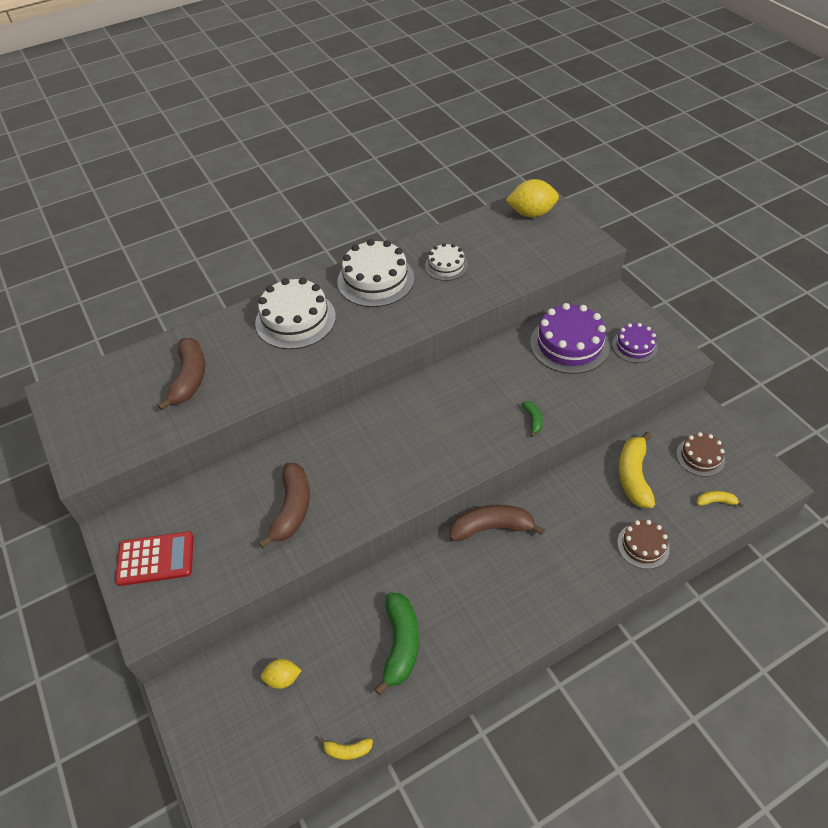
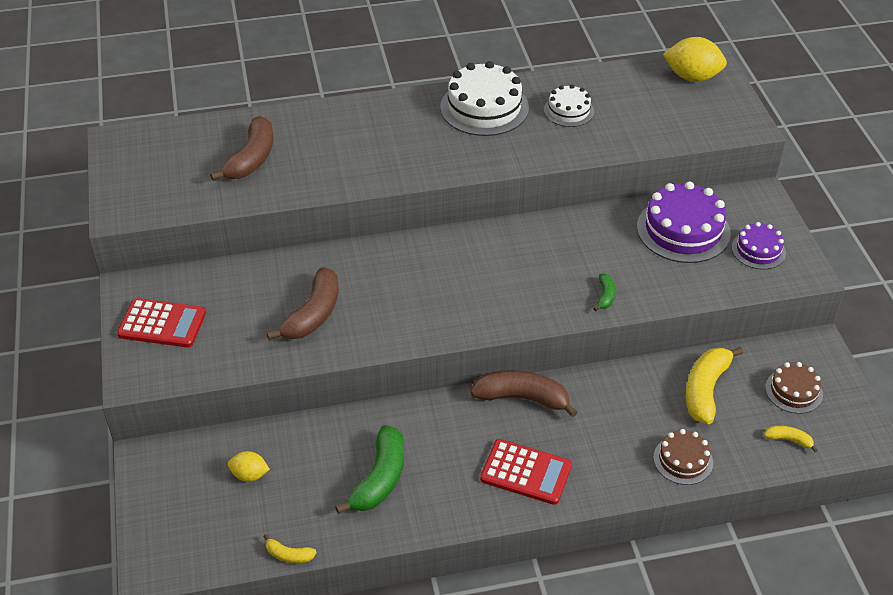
camera: 15 degrees right, 5 degrees down
white cake [255,278,336,349] -> none
none -> red calculator [480,439,572,505]

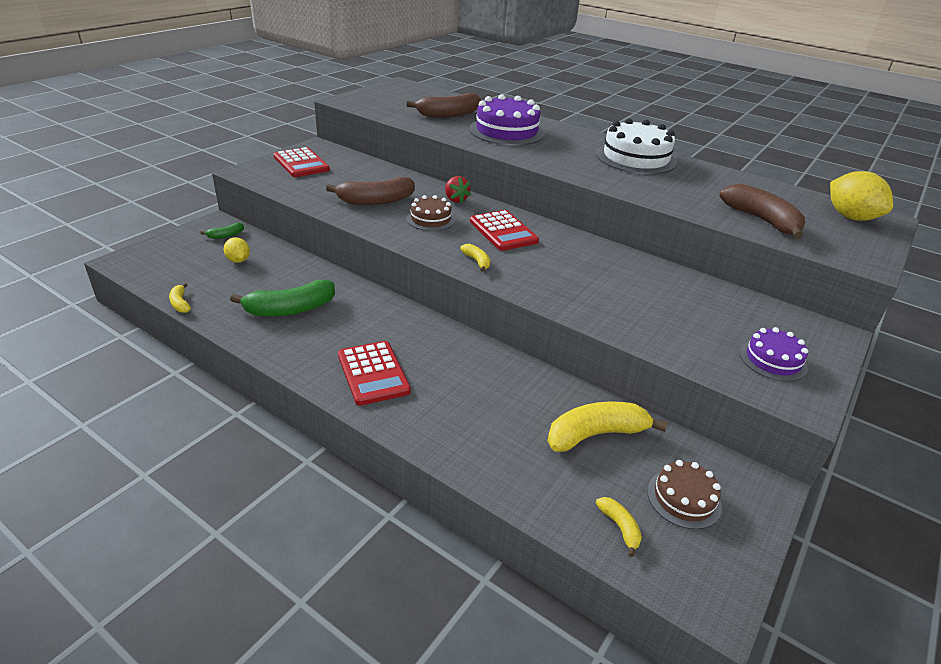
camera: 45 degrees right, 10 degrees down
brown banana [470,370,578,417] -> brown banana moved to [719,184,805,239]
white cake [544,84,594,127] -> none
green banana [593,274,615,311] -> green banana moved to [200,223,244,239]
purple cake [637,181,731,263] -> purple cake moved to [469,94,545,146]
brown cake [653,429,713,485] -> brown cake moved to [406,195,455,231]
none -> red strawberry [445,176,471,203]
none -> yellow banana [460,244,490,272]
none -> red calculator [470,210,539,251]

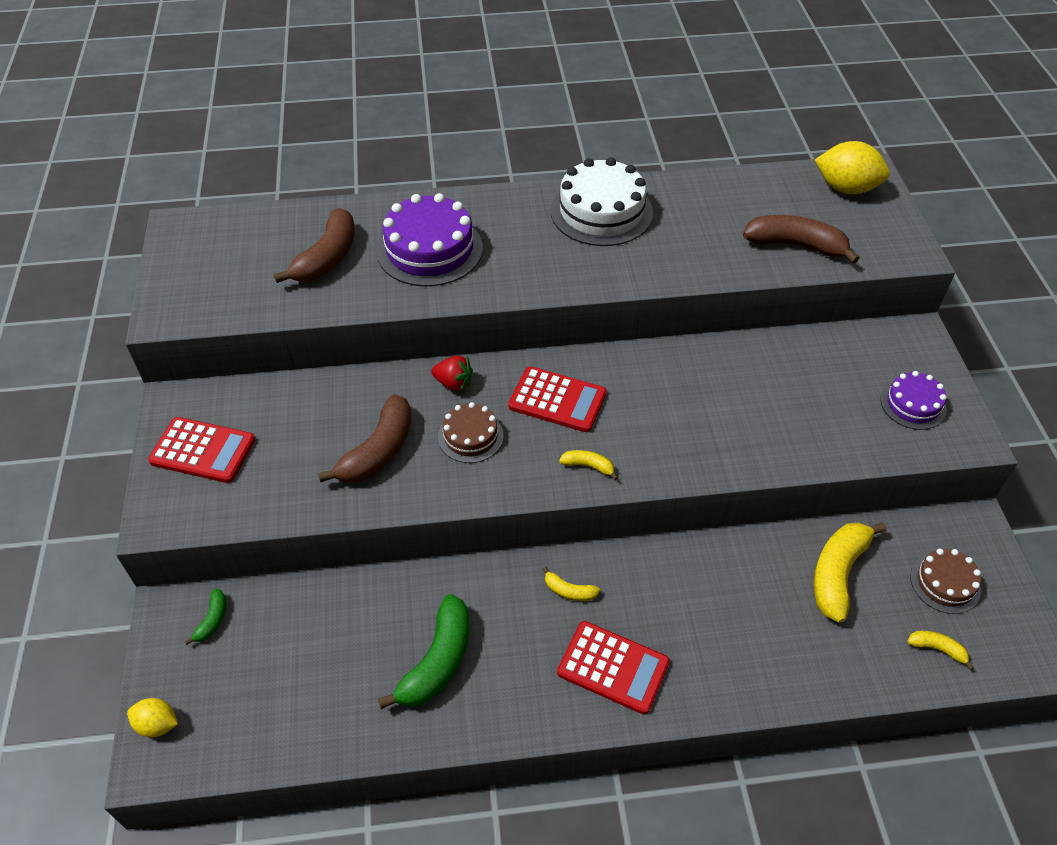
camera: 40 degrees left, 15 degrees up
yellow banana [169,283,191,313] -> yellow banana moved to [542,566,600,601]
yellow lemon [224,237,250,263] -> yellow lemon moved to [127,698,178,737]

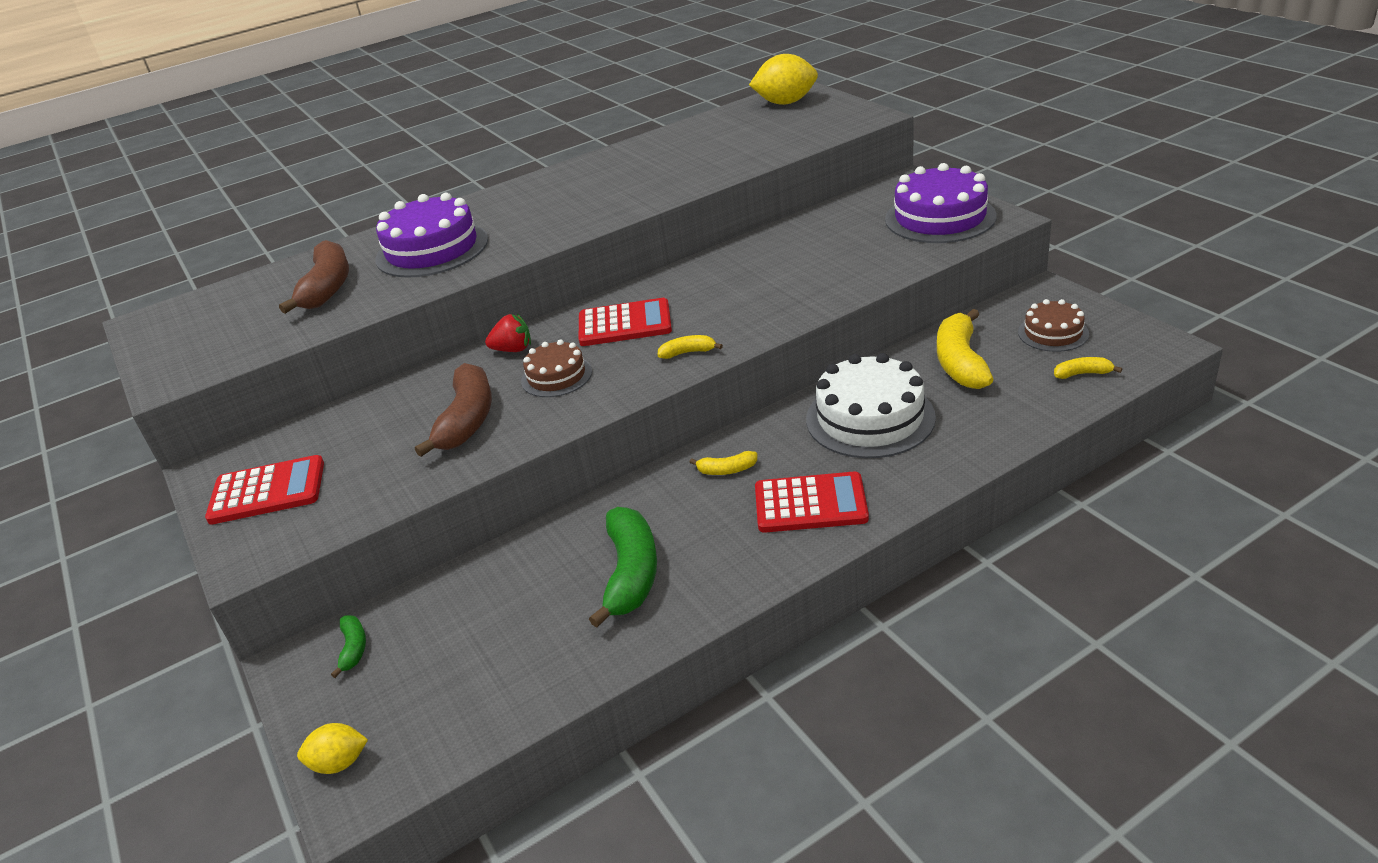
camera: 20 degrees left, 15 degrees down
white cake [551,157,653,246] -> white cake moved to [806,353,936,458]
brown banana [743,215,859,264] -> none
purple cake [881,371,947,430] -> purple cake [885,163,997,243], size x1.76

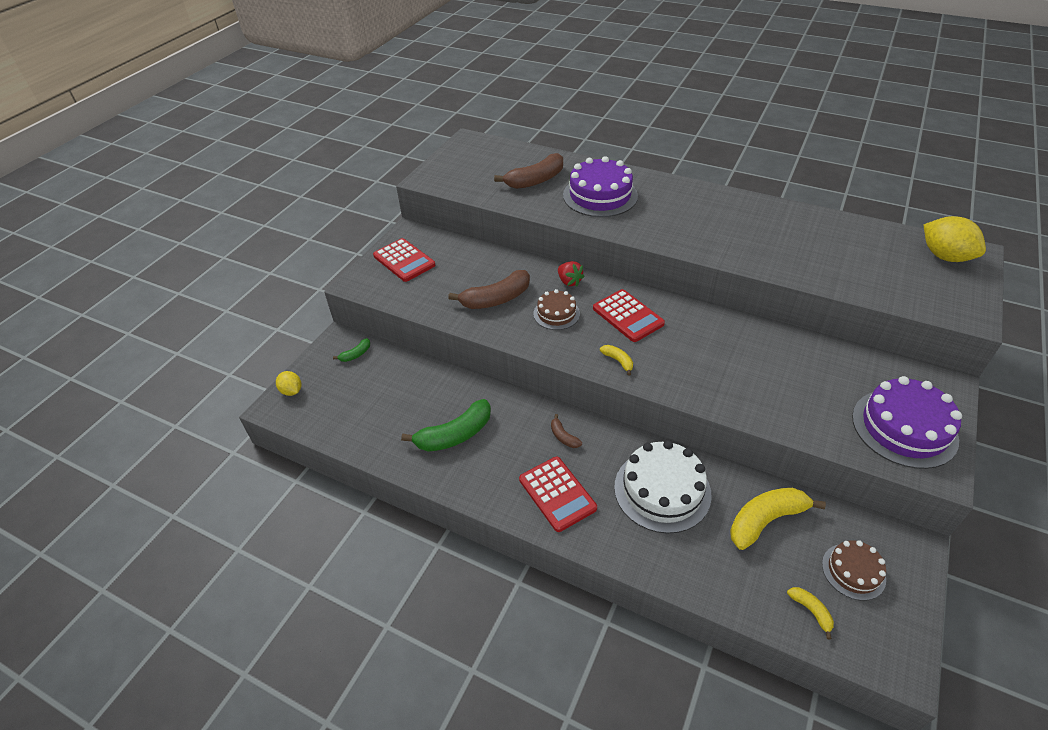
camera: 55 degrees right, 10 degrees up
yellow banana [690,451,757,475] -> brown banana [551,414,582,448]

